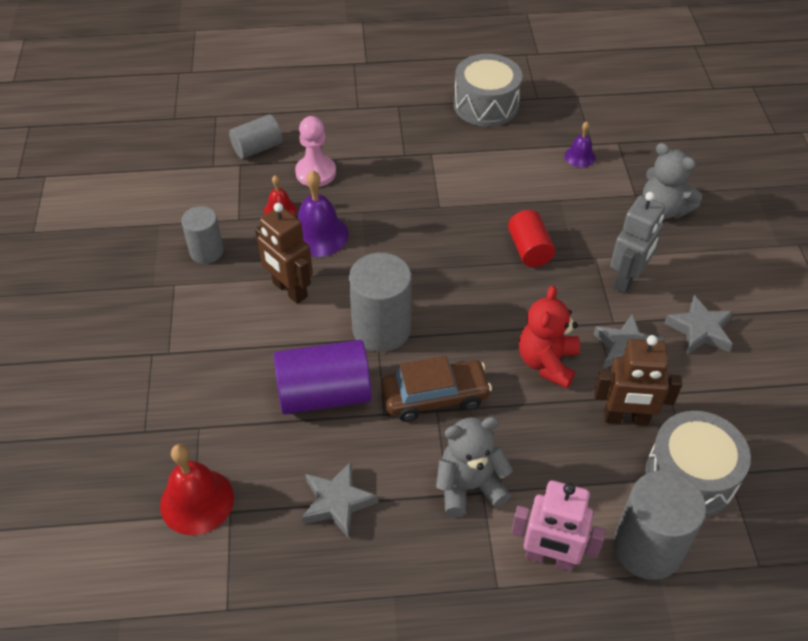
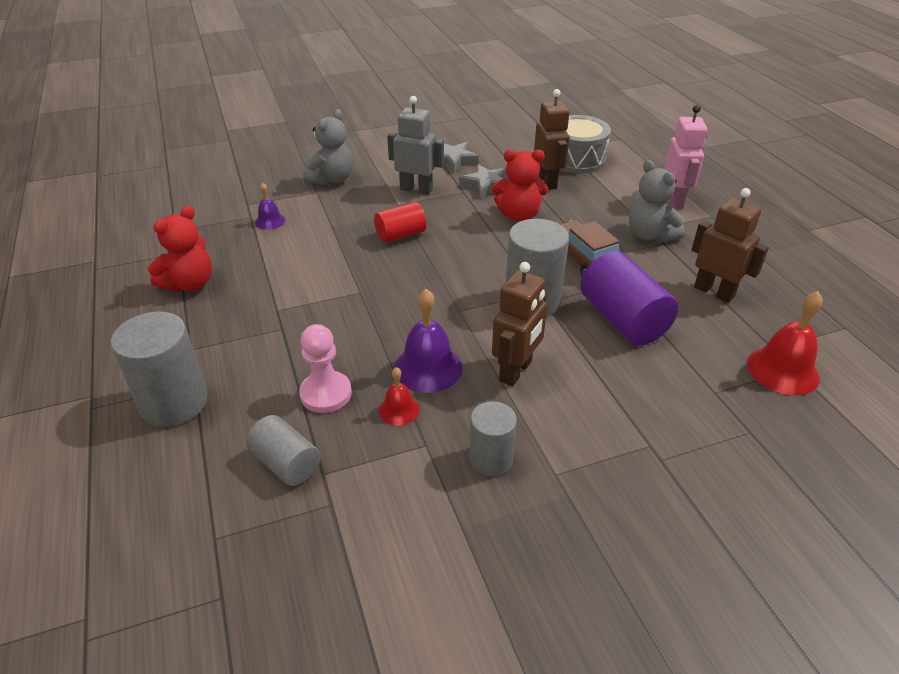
camera: 105 degrees left, 10 degrees down
grey star [302,462,378,538] -> brown robot [692,188,769,303]
grey drum [454,54,522,127] -> red teddy bear [148,206,212,292]
grey cylinder [613,470,706,580] -> grey cylinder moved to [111,312,208,427]

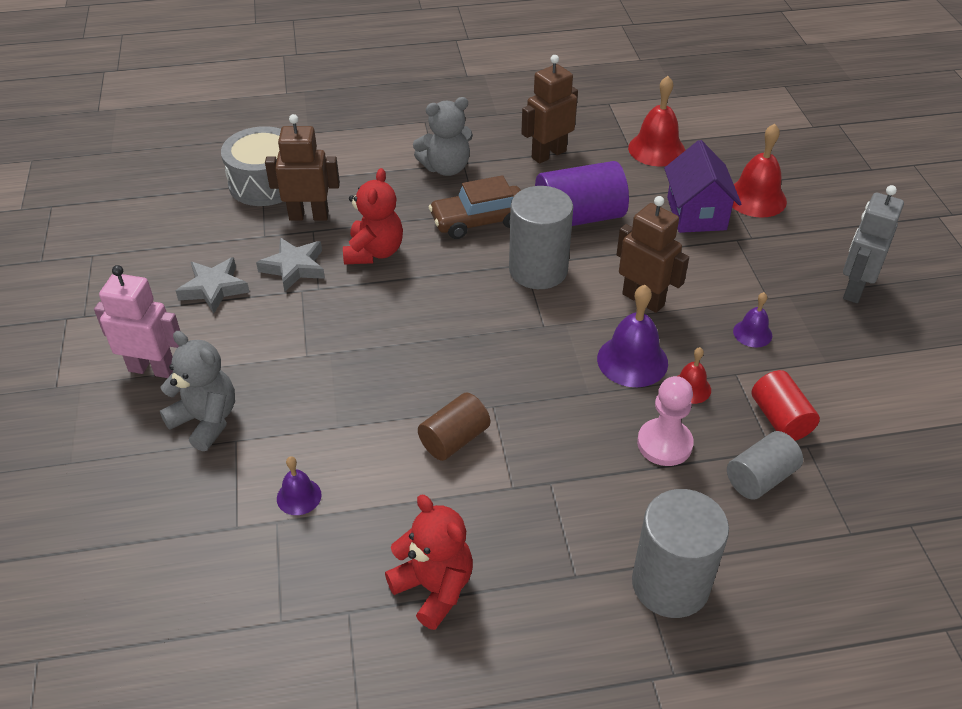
camera: 80 degrees left, 5 degrees up
red cylinder [374,202,426,243] -> red cylinder moved to [752,370,820,441]
grey robot [387,96,444,195] -> grey robot moved to [843,185,904,303]
grey cylinder [469,401,517,476] -> purple bell [733,292,772,347]
pink robot [664,105,708,208] -> pink robot moved to [94,265,180,378]
none -> brown cylinder [418,393,490,461]
none -> purple house [664,140,742,233]
none -> red bell [732,124,787,218]

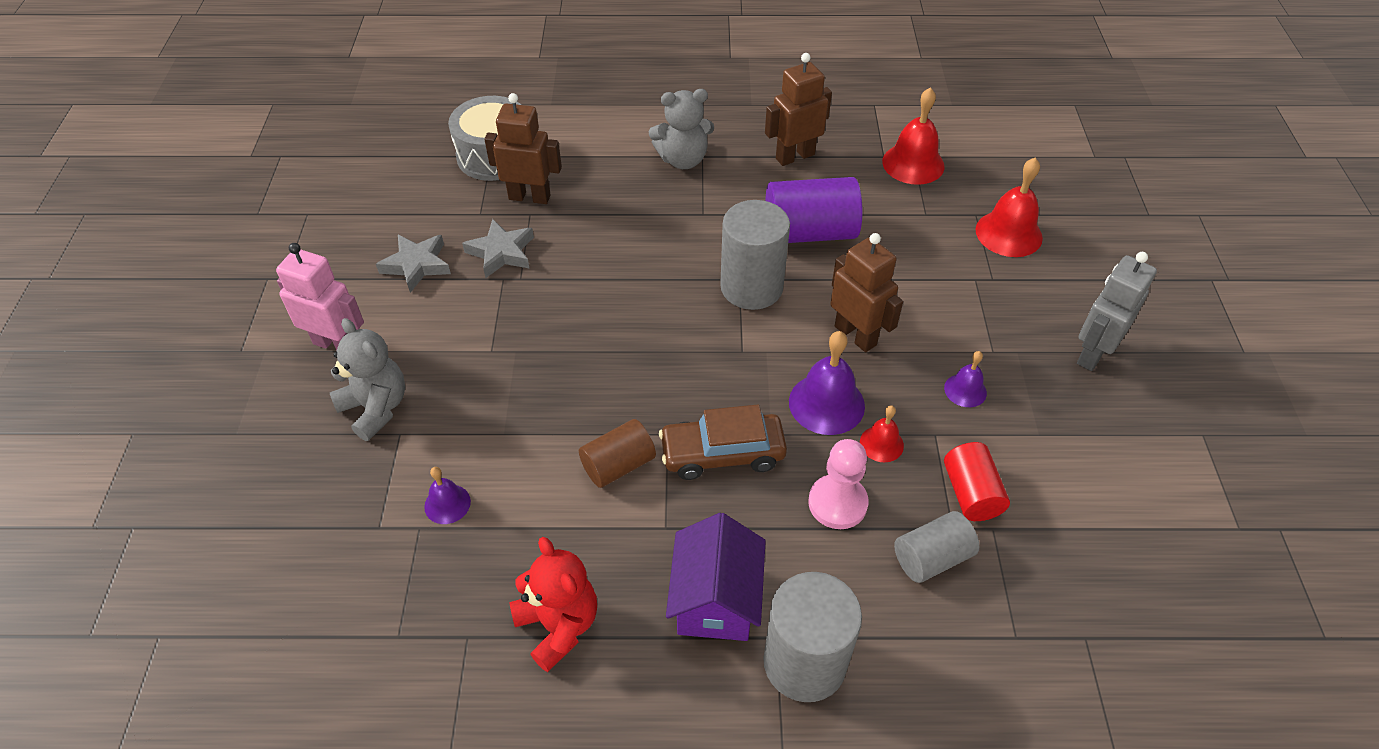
camera: 10 degrees right, 5 degrees up
red teddy bear [343,168,403,265] -> none
brown car [429,175,521,239] -> brown car moved to [659,405,787,480]
purple house [664,140,742,233] -> purple house moved to [666,513,766,641]

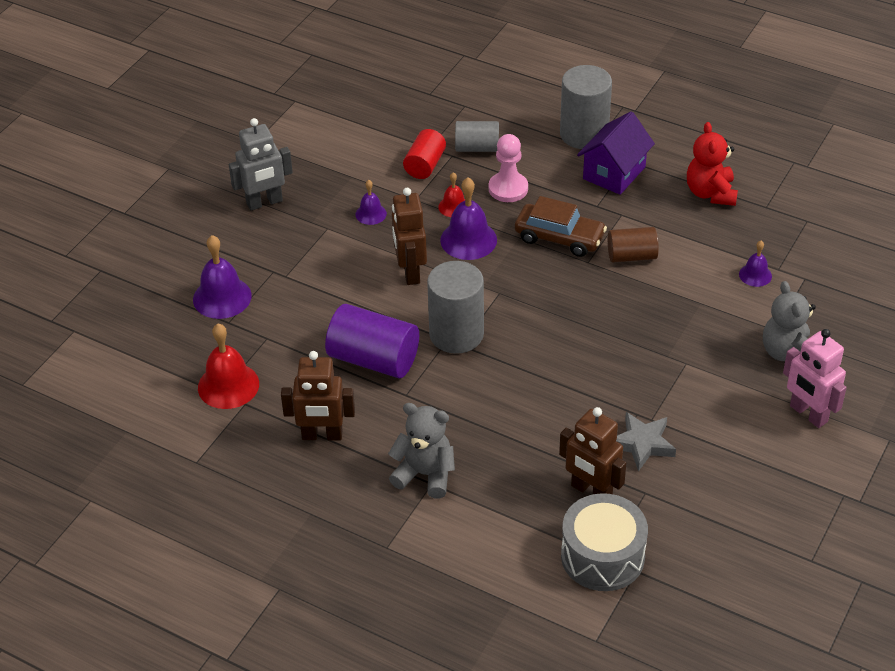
camera: 150 degrees left, 5 degrees down
grey star [376,235,451,293] -> none
red bell [976,158,1043,257] -> purple bell [193,235,252,319]

